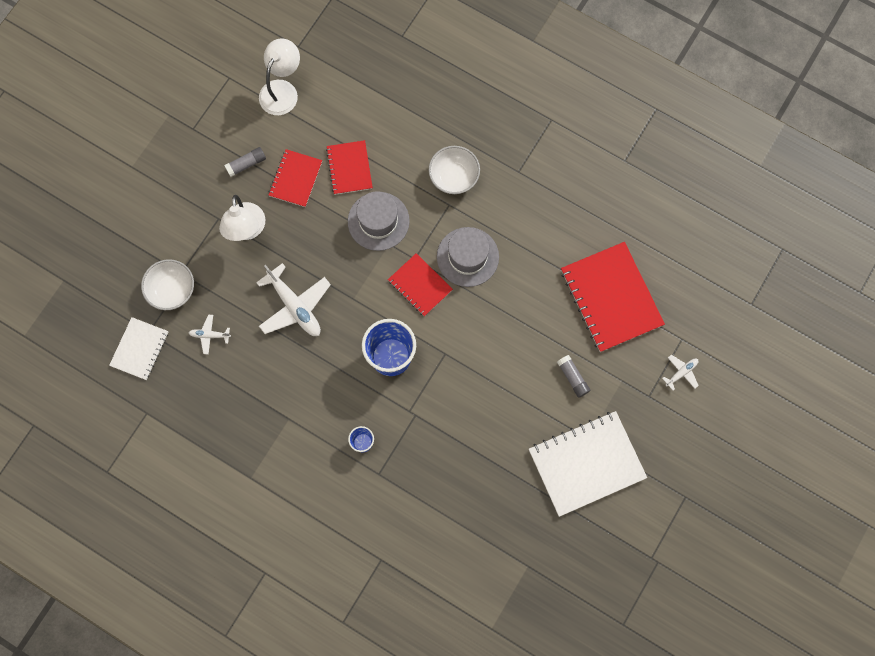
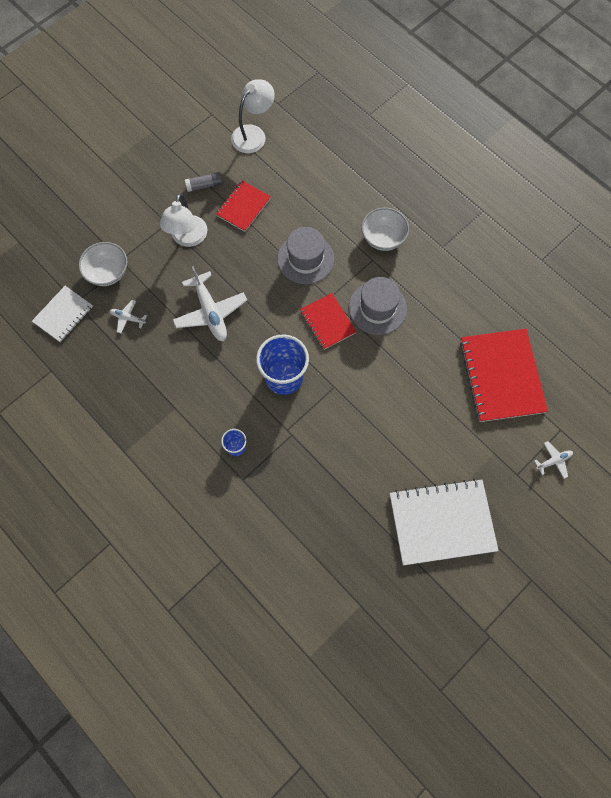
camera: 15 degrees right, 5 degrees down
red notebook [326,140,373,195] -> none
grey glue stick [557,355,590,398] -> none

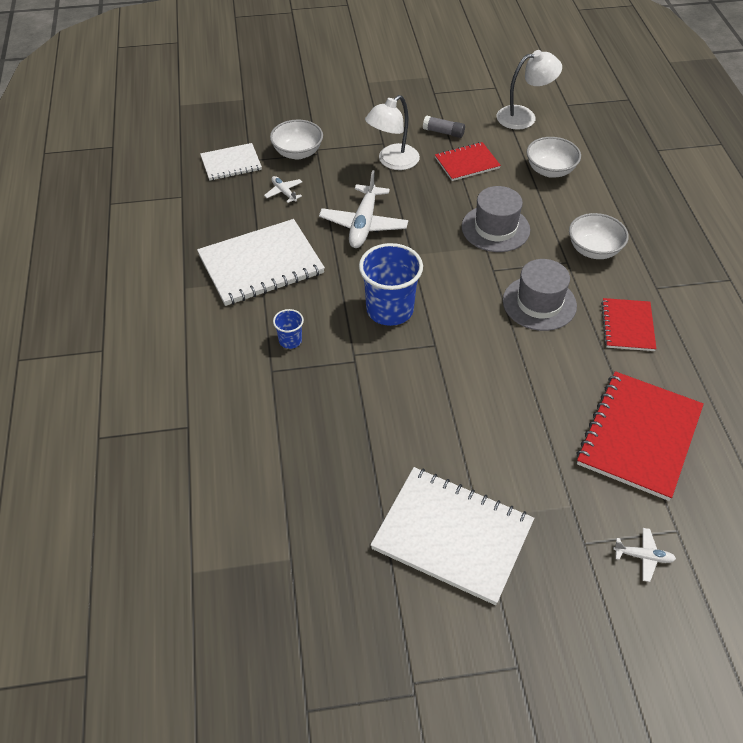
camera: 35 degrees right, 20 degrees down
red notebook [300,293,356,350] -> red notebook moved to [601,298,656,351]
none -> white notebook [197,219,325,306]
none -> white bowl [527,137,581,178]

